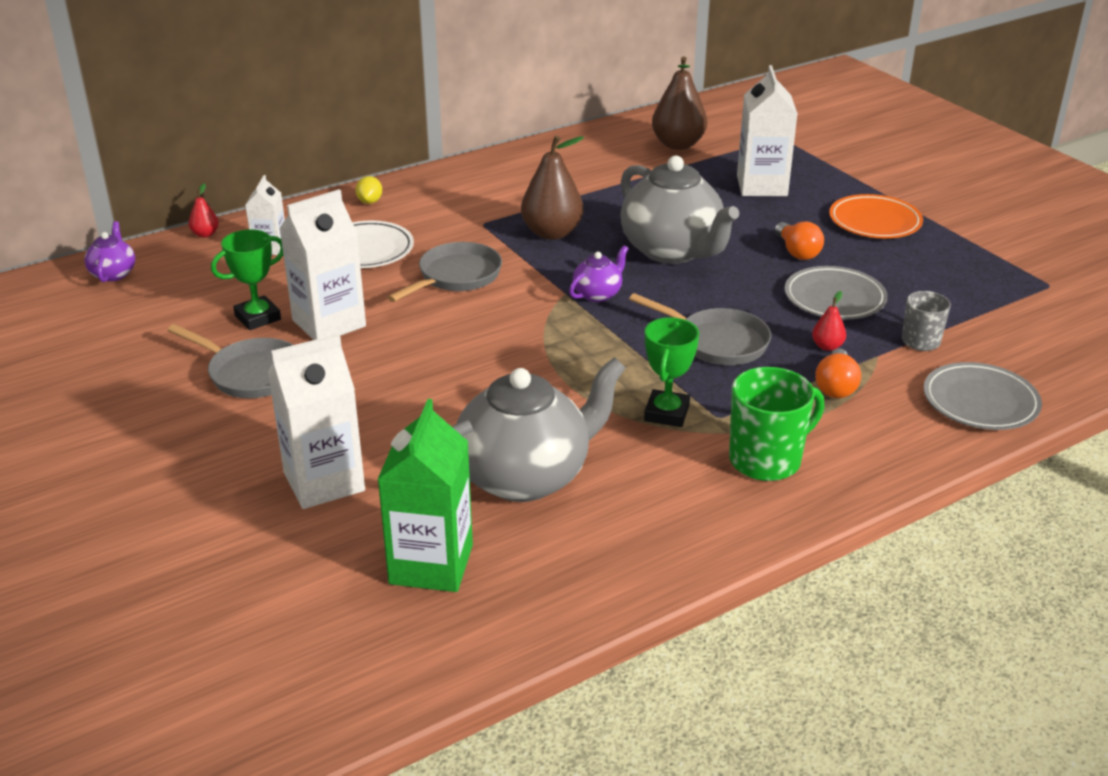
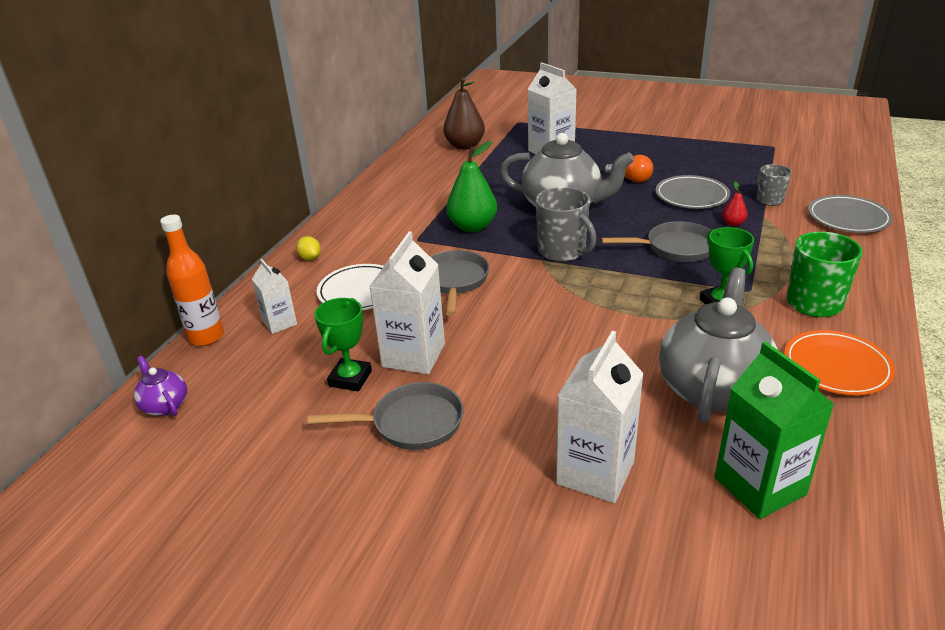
camera: 35 degrees left, 0 degrees up
red pear [189,183,219,238] -> orange bottle [160,215,224,346]
brown pear [521,136,584,240] -> green pear [447,141,497,232]
purple teapot [569,245,629,302] -> grey mug [536,187,596,262]
orange light bulb [815,348,861,398] -> none
orange plate [829,194,923,238] -> orange plate moved to [784,330,895,395]

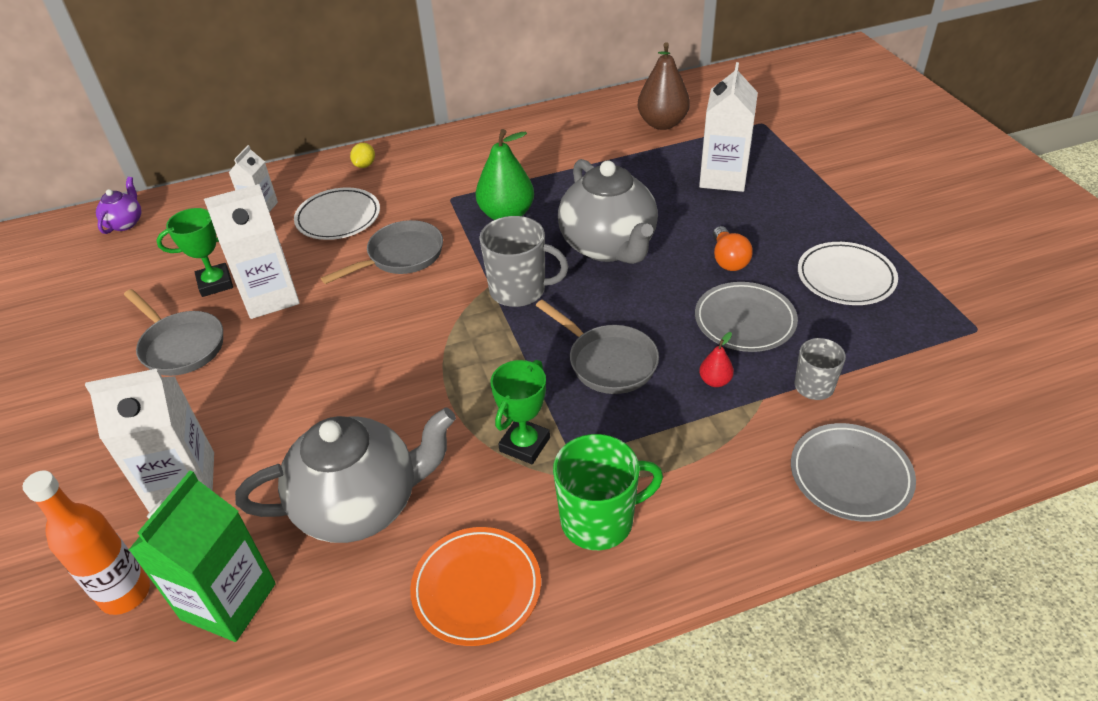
camera: 50 degrees right, 10 degrees up
orange bottle [160,215,224,346] -> orange bottle moved to [23,471,150,615]
grey mug [536,187,596,262] -> grey mug turned 90 degrees counterclockwise [479,216,568,307]
none -> white plate [798,242,898,305]

